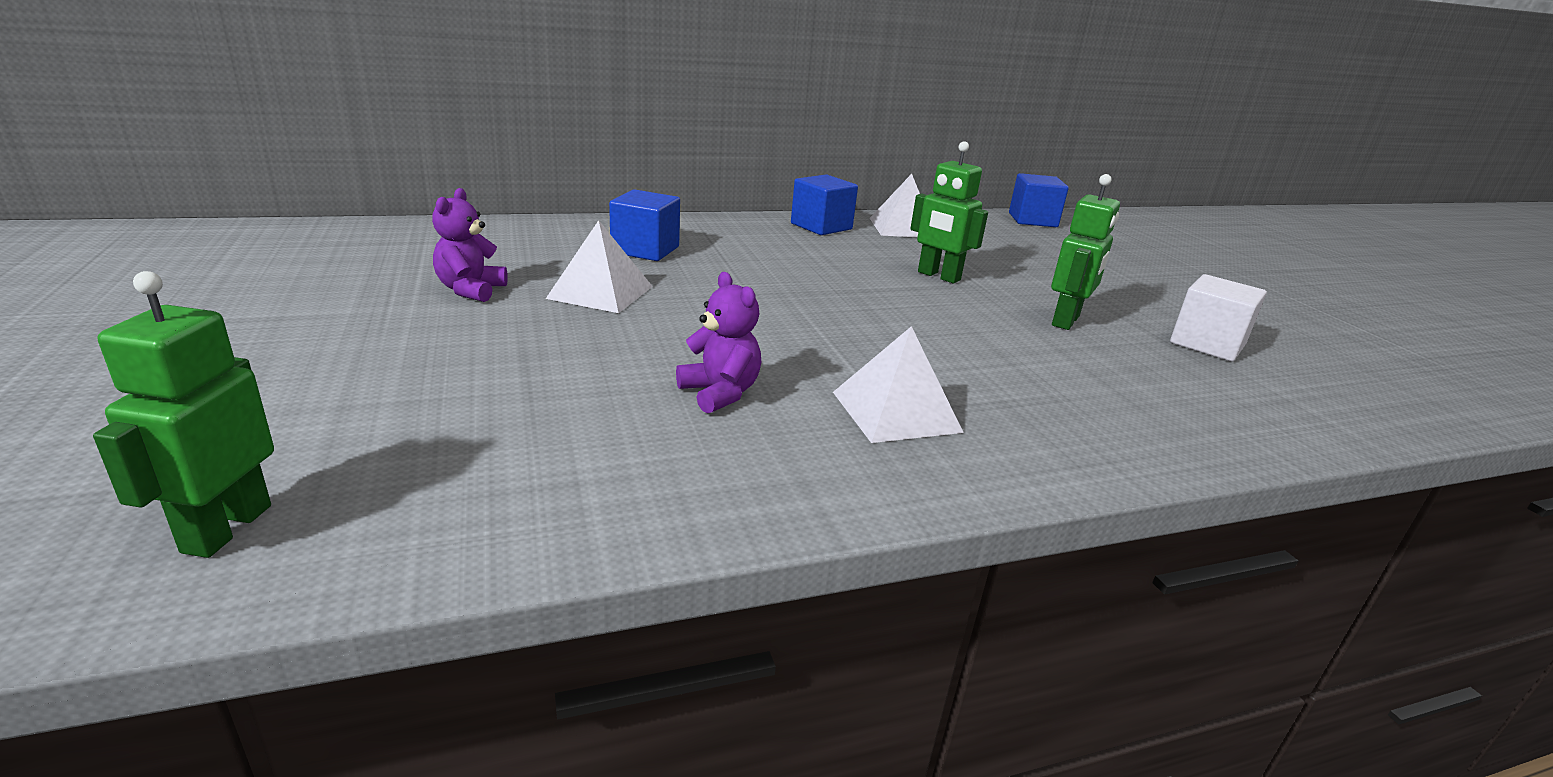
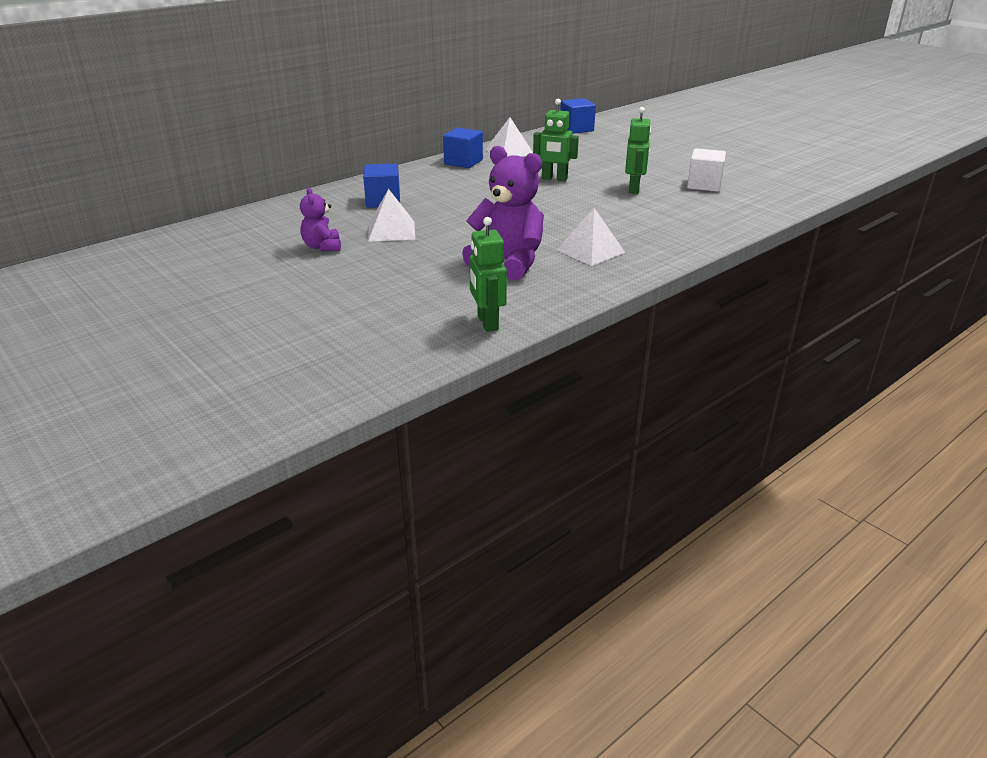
camera: 20 degrees left, 5 degrees up
green robot [93,271,274,558] -> green robot moved to [469,217,507,332]
purple teddy bear [676,272,761,414] -> purple teddy bear [462,146,544,280], size x1.83

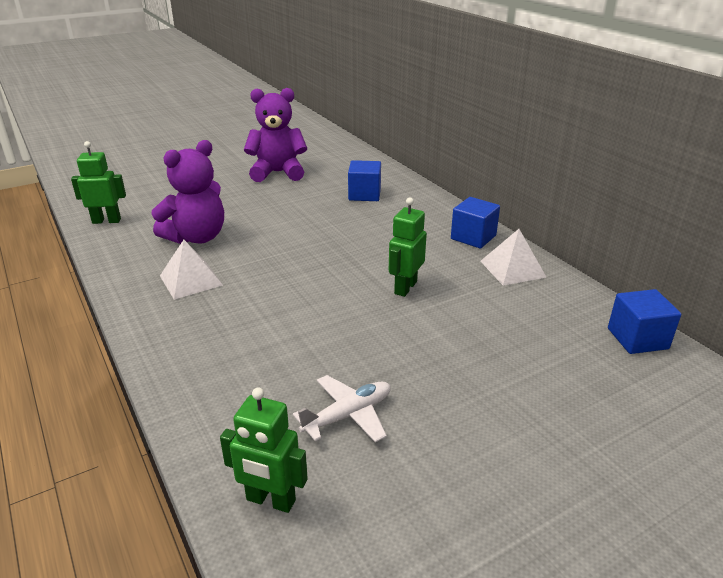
camera: 100 degrees right, 0 degrees up
purple teddy bear [300,187,341,251] -> purple teddy bear [244,88,307,182], size x1.83
white pyramid [368,189,416,242] -> none
green robot [625,107,651,194] -> green robot moved to [220,387,308,513]
white cube [687,148,726,192] -> white plane [293,375,391,443]

